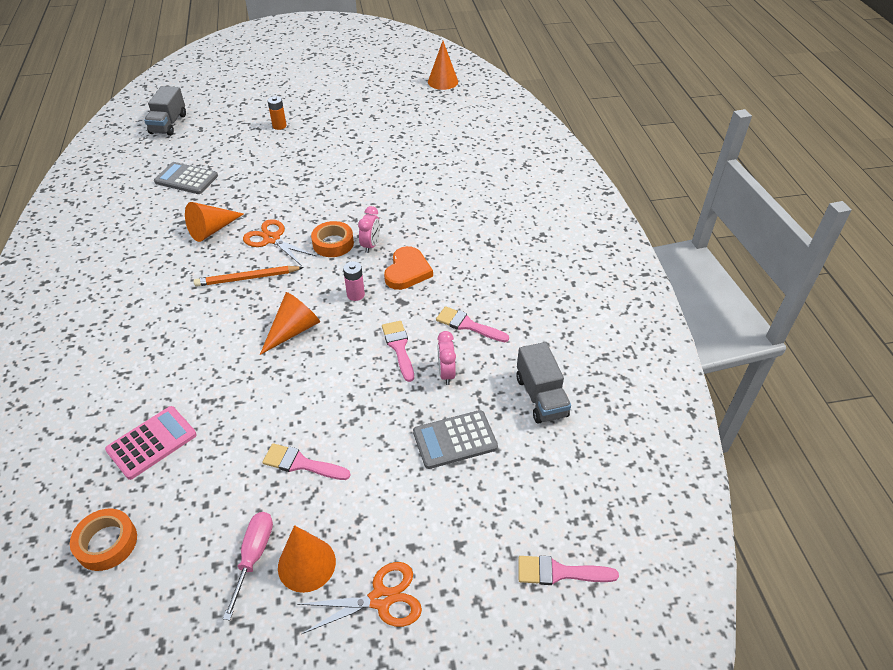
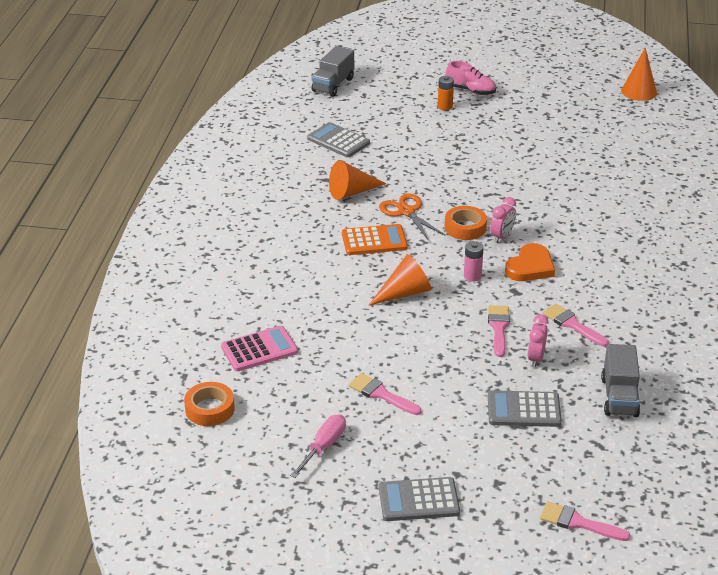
camera: 20 degrees right, 10 degrees down
orange pencil [194,266,304,287] -> orange calculator [342,224,408,255]
orange cone [278,525,336,593] -> none
orange scissors [297,562,422,634] -> grey calculator [379,477,460,521]
none -> pink shoe [446,61,496,95]

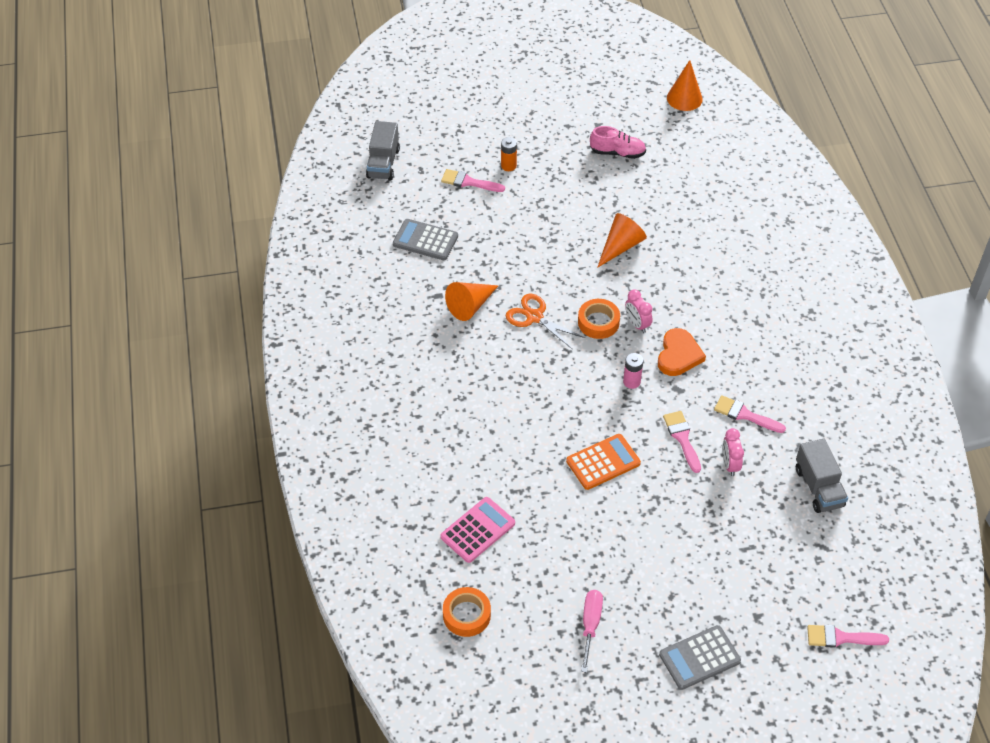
camera: 20 degrees left, 15 degrees up
orange calculator [342,224,408,255] -> orange calculator moved to [566,434,641,490]
pink brush [349,373,422,415] -> pink brush moved to [441,169,505,192]
orange cone [368,254,431,306] -> orange cone moved to [597,213,647,268]
pink shoe [446,61,496,95] -> pink shoe moved to [590,126,646,159]
grey calculator [488,390,562,427] -> none
pink clock [490,197,516,243] -> pink clock turned 135 degrees clockwise [625,289,653,333]

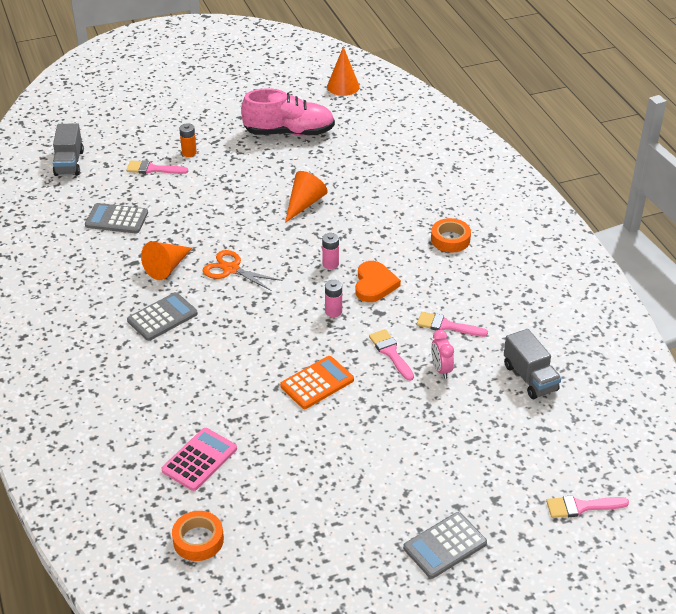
camera: 10 degrees left, 10 degrees down
orange tape [578,299,620,339] -> orange tape moved to [431,218,471,253]
pink screwdriver [581,590,603,673] -> none
pink shoe [590,126,646,159] -> pink shoe [241,88,335,136], size x1.74
pink clock [625,289,653,333] -> pink battery [322,233,339,269]
none -> grey calculator [127,292,198,341]

